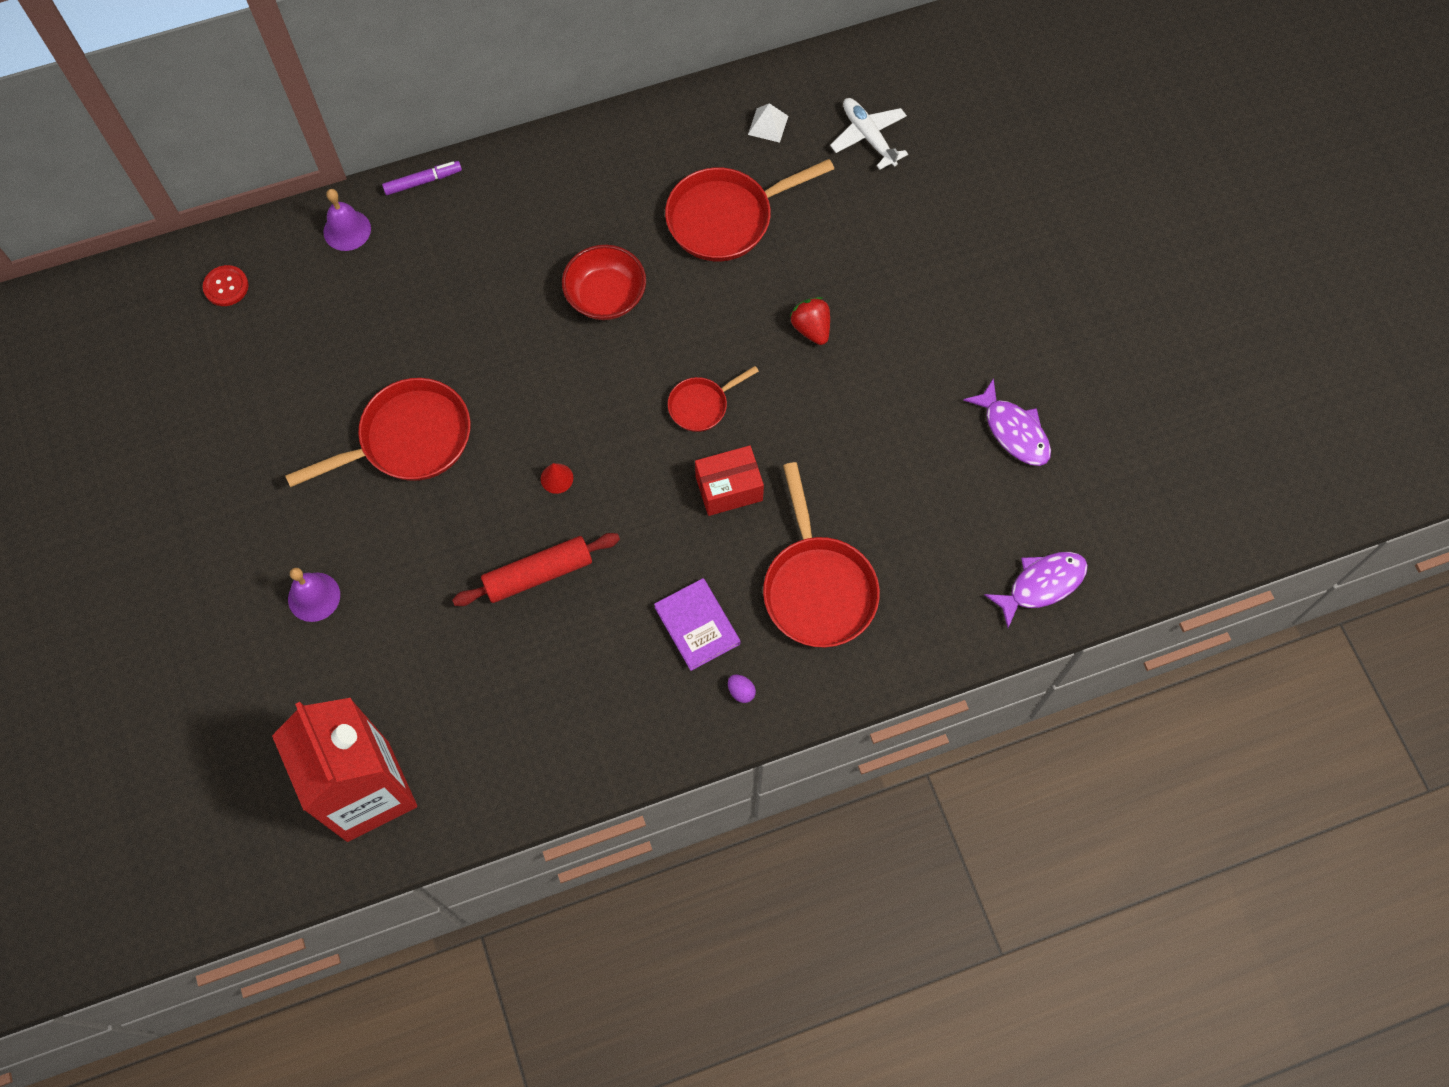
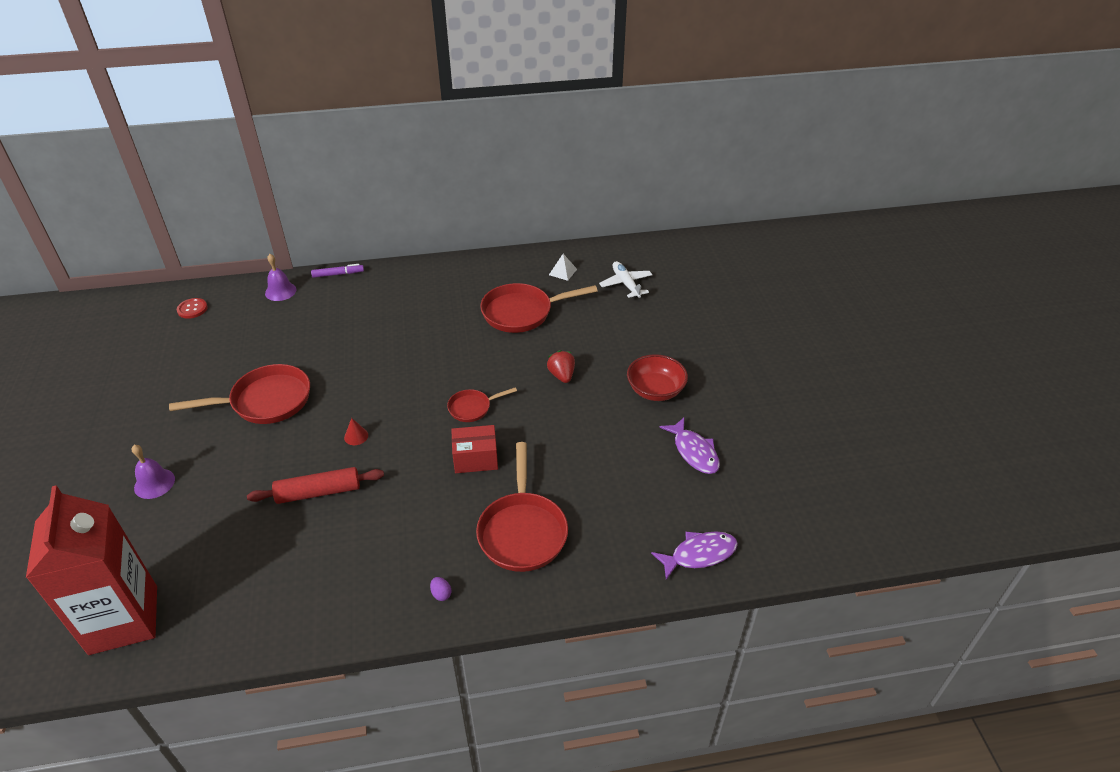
camera: 10 degrees right, 25 degrees down
red bowl [562,245,646,320] -> red bowl moved to [627,354,688,401]
purple book [654,578,740,671] -> none

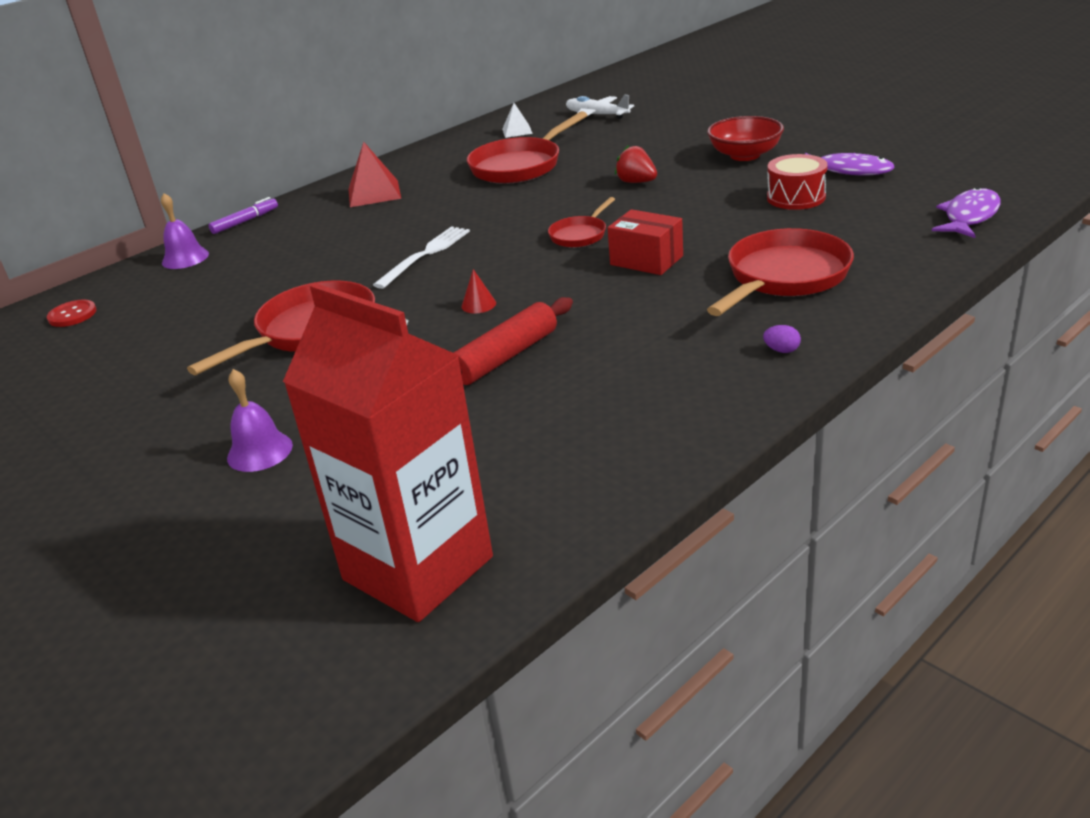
camera: 30 degrees left, 10 degrees down
red box [451,425,498,473] -> red box turned 75 degrees clockwise [608,209,683,275]
red pan [476,442,568,572] -> red pan turned 105 degrees counterclockwise [707,228,854,316]
none -> red pyramid [349,142,401,207]
none -> white fork [373,226,470,289]
none -> red drum [767,154,828,210]

